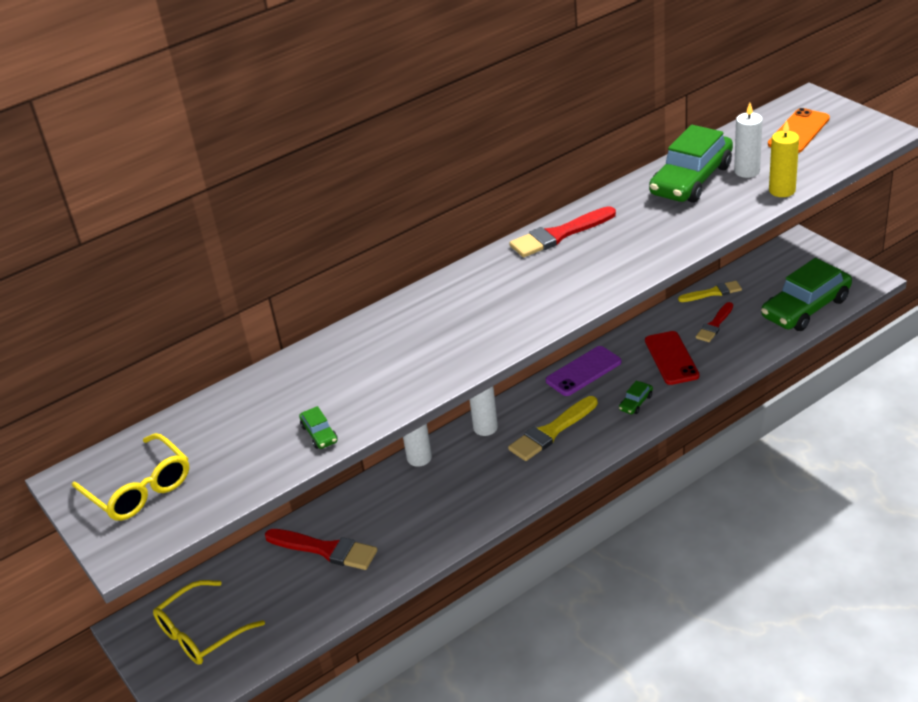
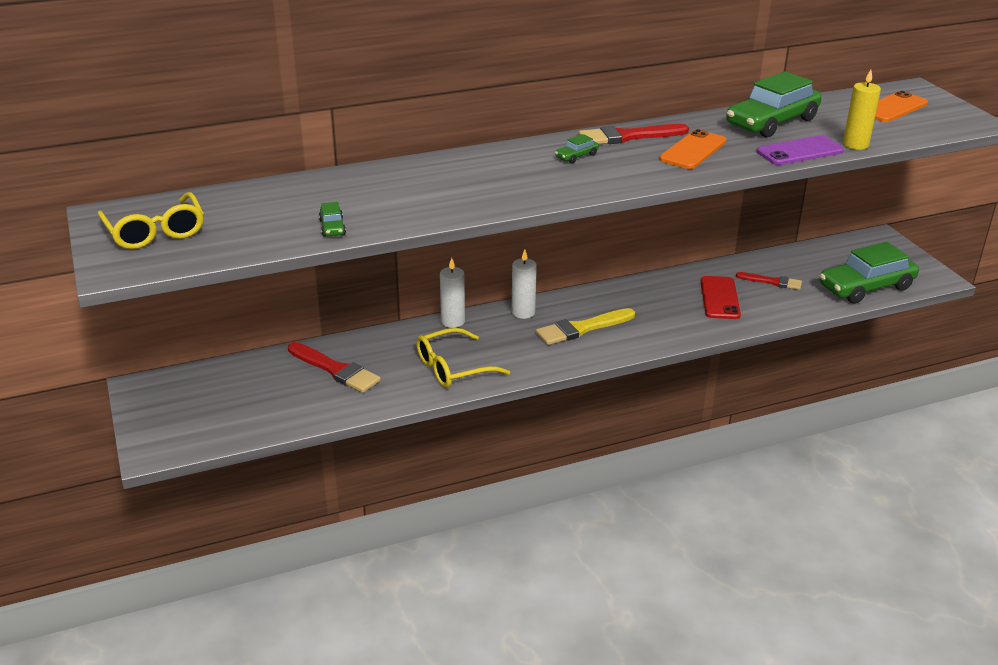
camera: 10 degrees right, 5 degrees down
yellow glasses [153,580,265,665] -> yellow glasses moved to [416,328,510,388]
purple phone [546,346,622,396] -> purple phone moved to [757,135,844,165]
green car [619,381,653,414] -> green car moved to [555,134,599,163]
yellow brush [678,281,742,302] -> none
red brush [696,302,733,342] -> red brush turned 120 degrees counterclockwise [736,272,802,290]
white candle [734,103,763,178] -> none
none -> orange phone [659,129,727,169]

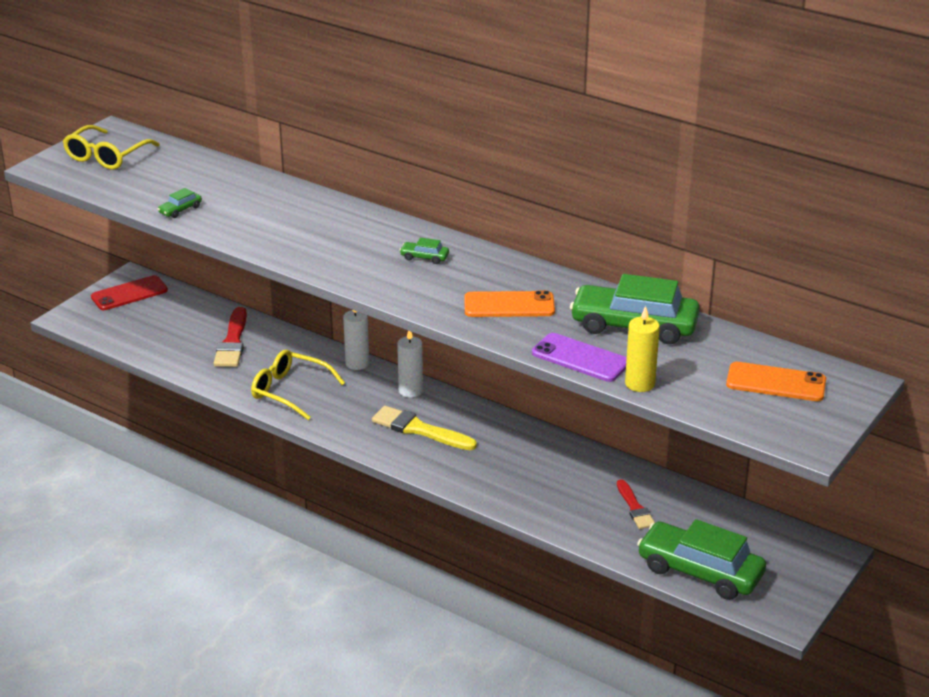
camera: 55 degrees right, 0 degrees up
red brush [578,124,689,144] -> none
red phone [700,276,741,319] -> red phone moved to [91,275,168,310]

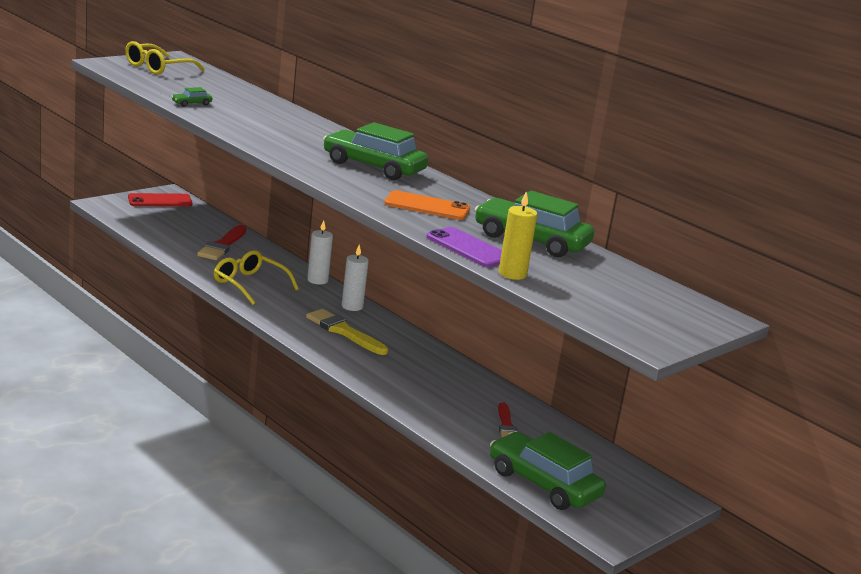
camera: 10 degrees right, 10 degrees down
green car [399,238,449,264] -> green car [323,122,429,180], size x2.44
orange phone [726,362,826,401] -> none

